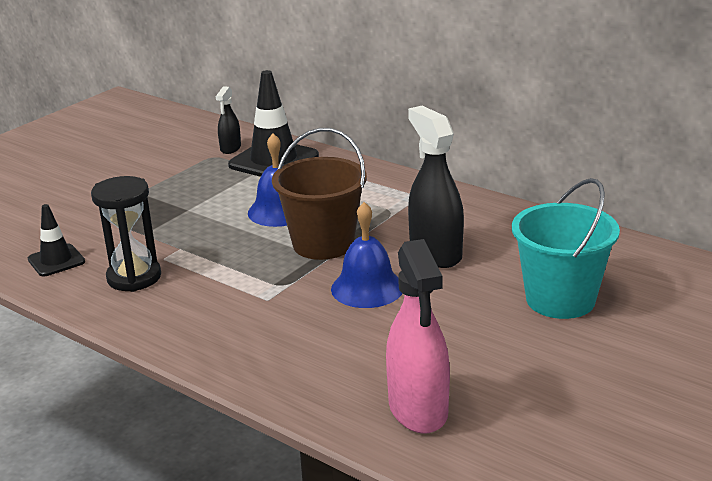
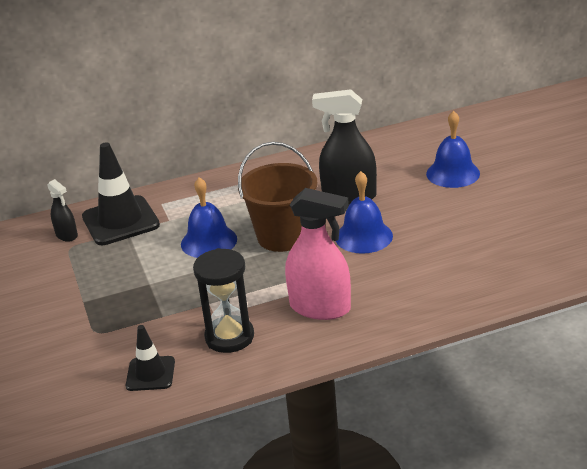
camera: 55 degrees left, 5 degrees up
pink spray bottle [386,239,450,434] -> pink spray bottle moved to [285,188,351,320]
turquoise bucket [512,178,620,319] -> blue bell [426,111,480,188]

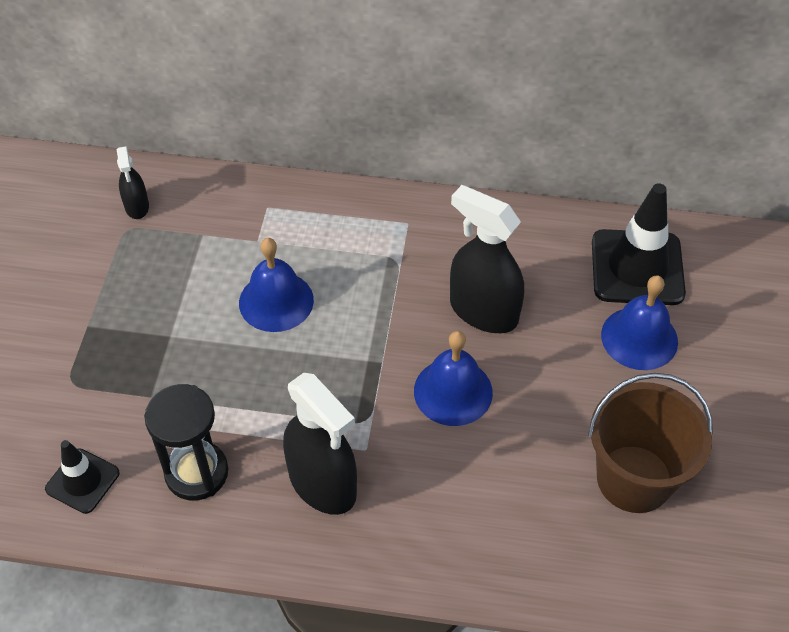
camera: 25 degrees right, 20 degrees up
black traffic cone [82,142,160,245] -> black traffic cone moved to [592,183,686,305]
brown bucket [238,142,318,252] -> brown bucket moved to [588,373,713,513]
pink spray bottle [285,188,351,320] -> black spray bottle [283,373,357,515]

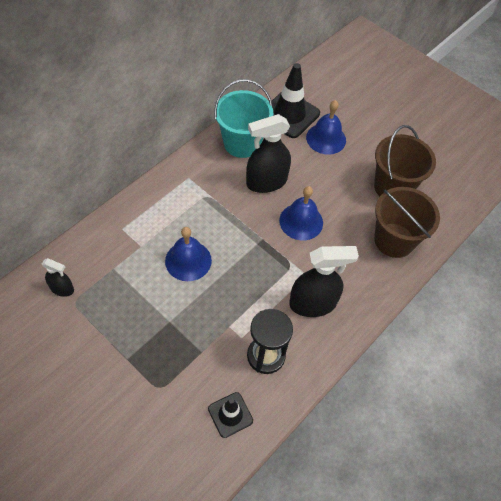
camera: 60 degrees left, 5 degrees up
none -> turquoise bucket [214,79,273,158]
none -> brown bucket [374,187,440,258]

